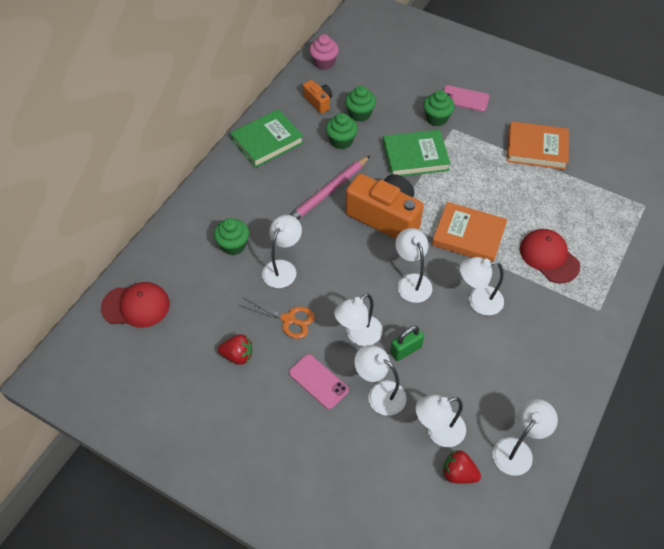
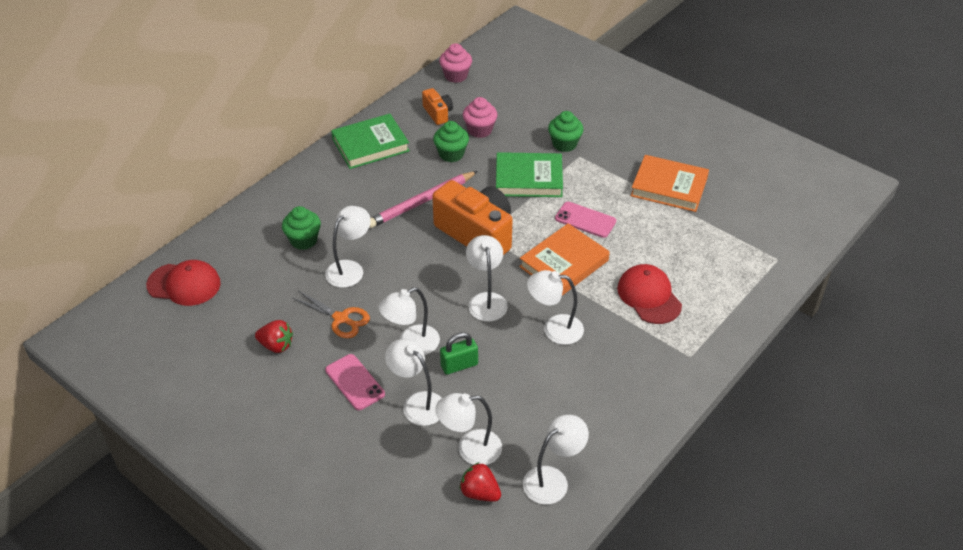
camera: 10 degrees right, 10 degrees down
green cupcake [345,86,376,122] -> pink cupcake [463,97,498,138]
orange book [432,202,507,261] -> orange book turned 75 degrees counterclockwise [519,223,610,296]
pink phone [443,85,489,112] -> pink phone moved to [555,202,616,238]

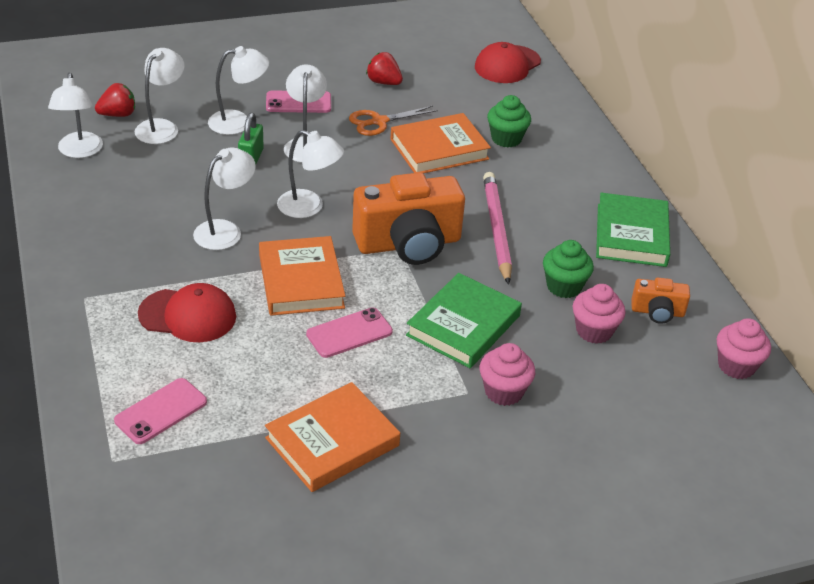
camera: 120 degrees right, 5 degrees down
red strawberry [255,320,293,353] -> red strawberry turned 75 degrees clockwise [366,52,403,85]
white lamp [325,206,371,288] -> orange book [391,113,491,173]
green cupcake [548,111,584,152] -> pink cupcake [480,343,535,406]
none -> pink phone [114,378,207,444]

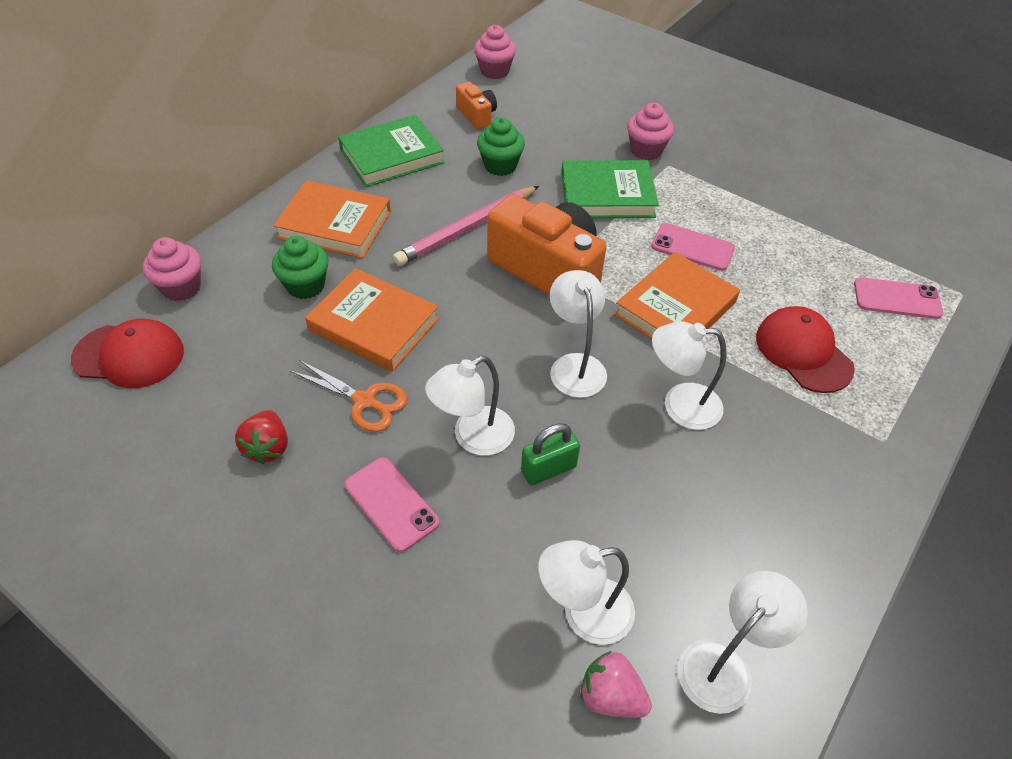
camera: 125 degrees left, 10 degrees up
red strawberry [95,83,135,117] -> pink strawberry [580,651,652,718]
white lamp [208,46,269,135] -> none
orange book [265,382,400,492] -> orange book moved to [273,180,391,258]
pink cupcake [573,284,626,344] -> pink cupcake moved to [143,237,201,301]

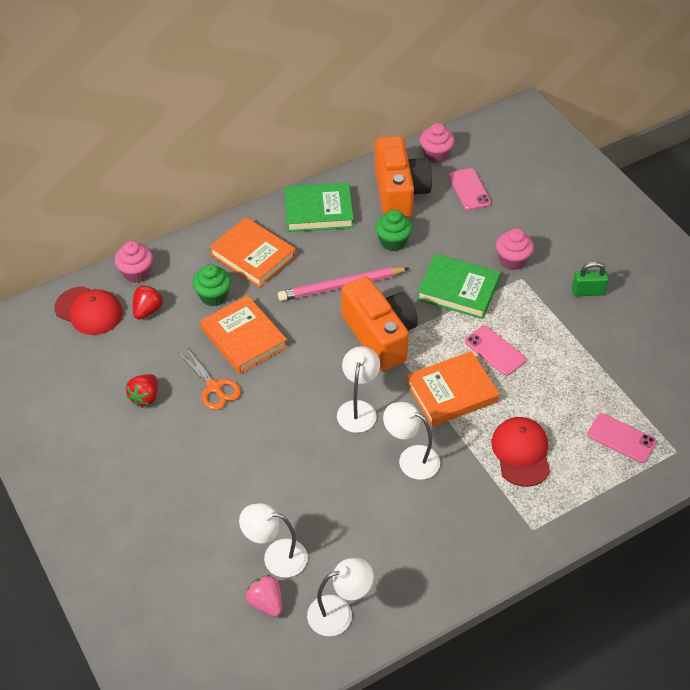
camera: 25 degrees right, 0 degrees up
pink phone [344,457,440,552] -> pink phone moved to [449,168,491,210]
white lamp [425,356,515,456] -> none
orange camera [456,82,497,130] -> orange camera [375,136,432,218], size x2.08
green padlock [521,423,580,485] -> green padlock moved to [572,261,609,296]
none -> red strawberry [133,285,163,319]

